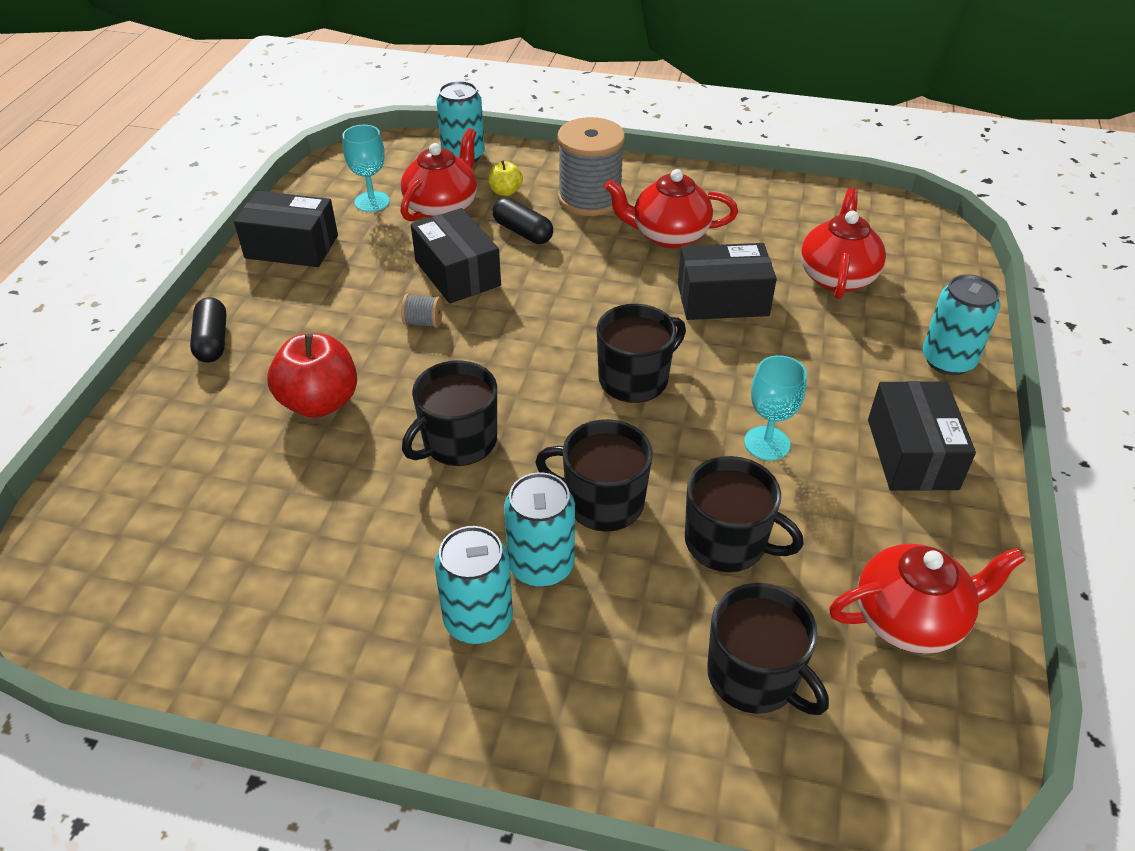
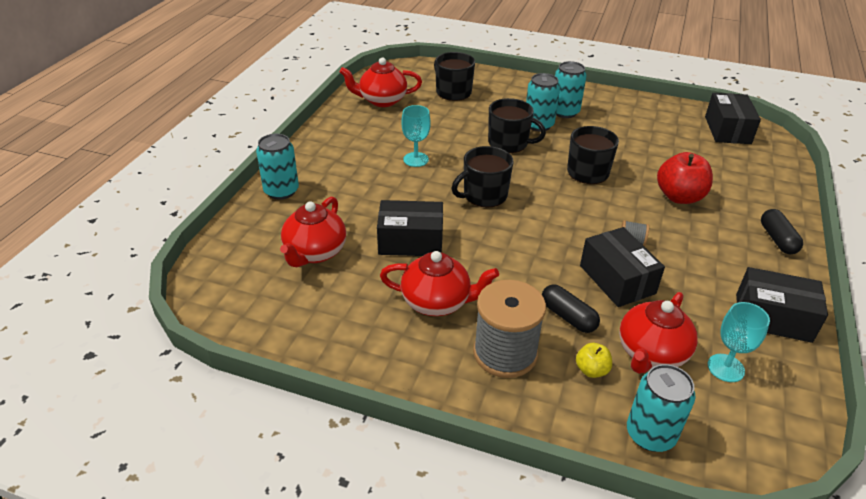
camera: 175 degrees left, 5 degrees down
black mug [685,456,804,573] -> none
black box [868,381,976,491] -> black box moved to [705,93,761,144]

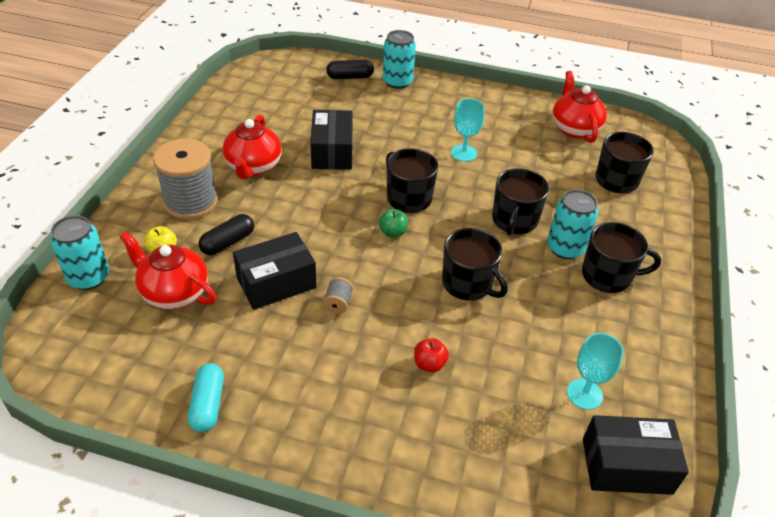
camera: 85 degrees right, 5 degrees up
red teapot [280,197,346,267] -> none
turquoise can [555,61,587,118] -> black mug [582,222,661,293]
red apple [657,152,713,204] -> red apple [414,338,449,372], size x0.51
turquoise goblet [708,302,770,382] -> turquoise goblet moved to [567,333,624,410]
black box [736,267,828,343] -> turquoise capsule [188,363,224,432]
black capsule [761,209,803,254] -> black capsule moved to [326,60,374,79]
none -> green apple [379,209,408,237]

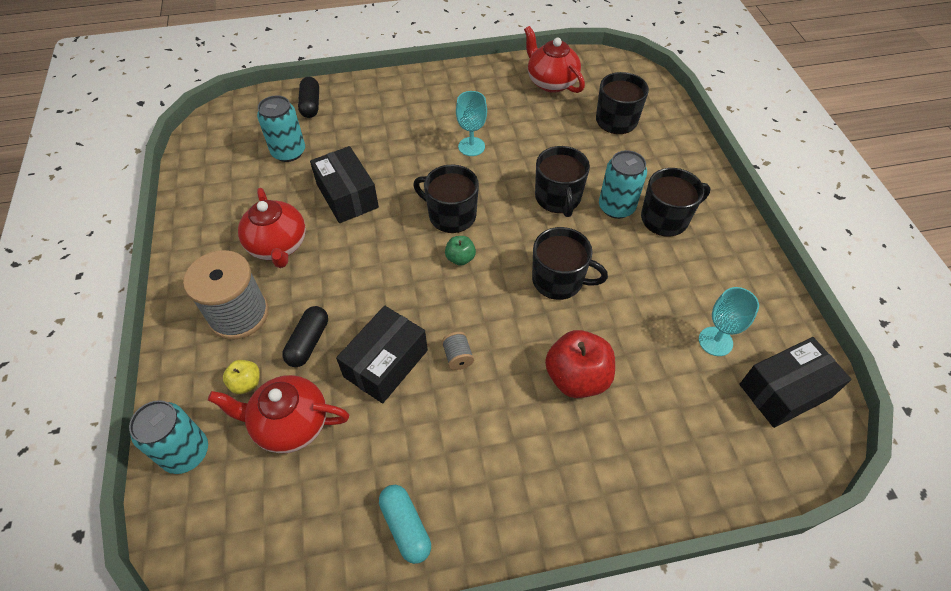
camera: 25 degrees left, 10 degrees up
black capsule [326,60,374,79] -> black capsule turned 60 degrees counterclockwise [298,77,319,118]
turquoise can [383,30,416,89] -> turquoise can moved to [257,95,305,162]
red apple [414,338,449,372] -> red apple [545,330,615,398], size x1.95

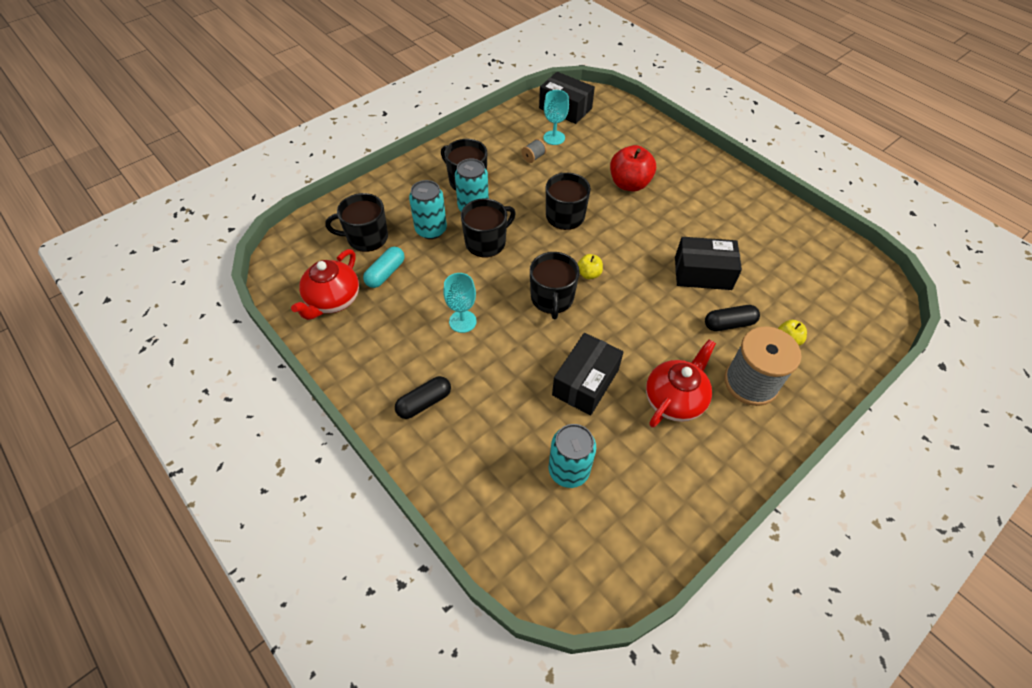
camera: 120 degrees left, 0 degrees up
turquoise can [129,400,208,474] -> turquoise can moved to [409,180,447,239]
red teapot [208,375,349,453] -> none
black capsule [298,77,319,118] -> black capsule moved to [395,376,451,419]
turquoise capsule [379,485,431,564] -> turquoise capsule moved to [363,247,405,288]
grey spool [442,332,474,370] -> grey spool moved to [521,139,547,163]
green apple [445,236,476,266] -> yellow apple [577,254,603,279]

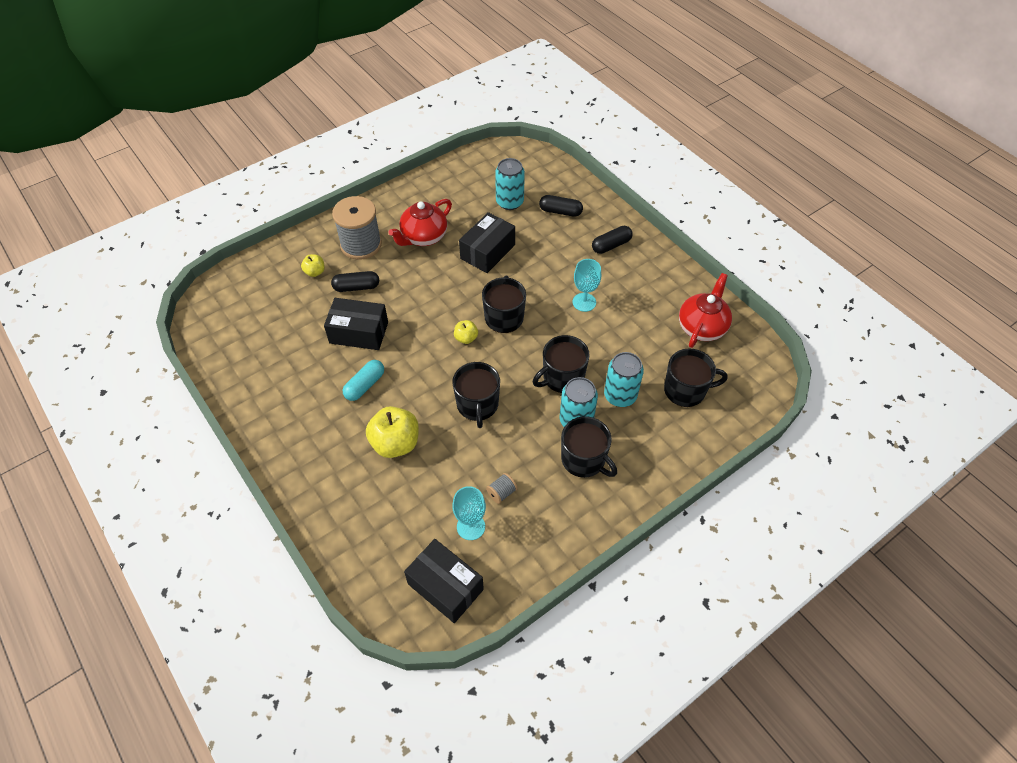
camera: 175 degrees left, 0 degrees up
turquoise capsule [363,247,405,288] -> turquoise capsule moved to [343,360,384,401]
red apple [610,145,656,191] -> yellow apple [366,406,419,458]
none -> black capsule [539,195,583,217]

